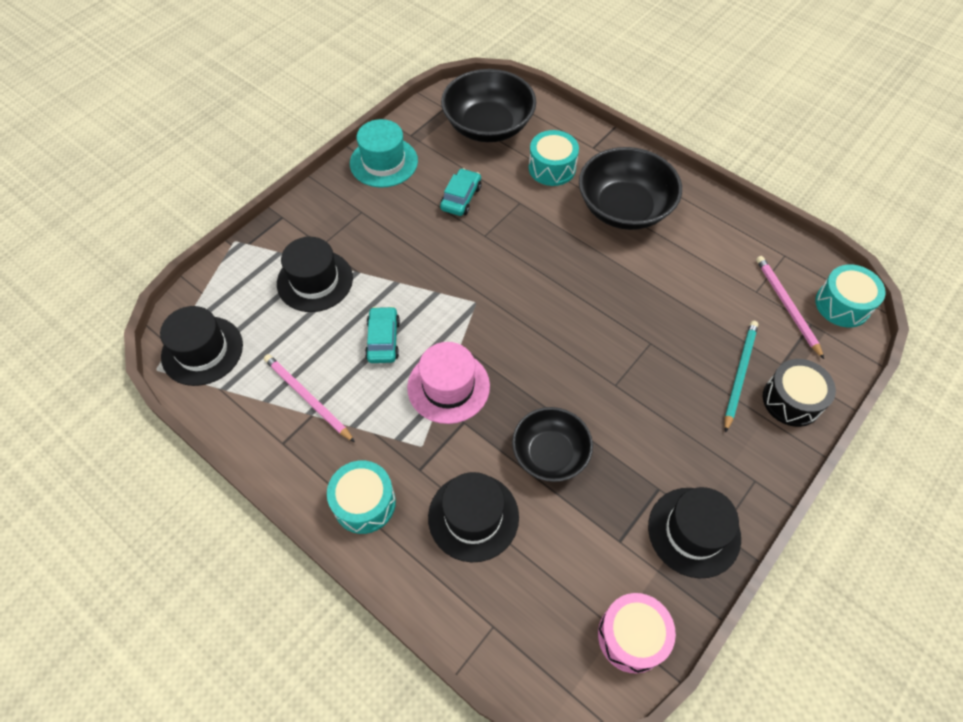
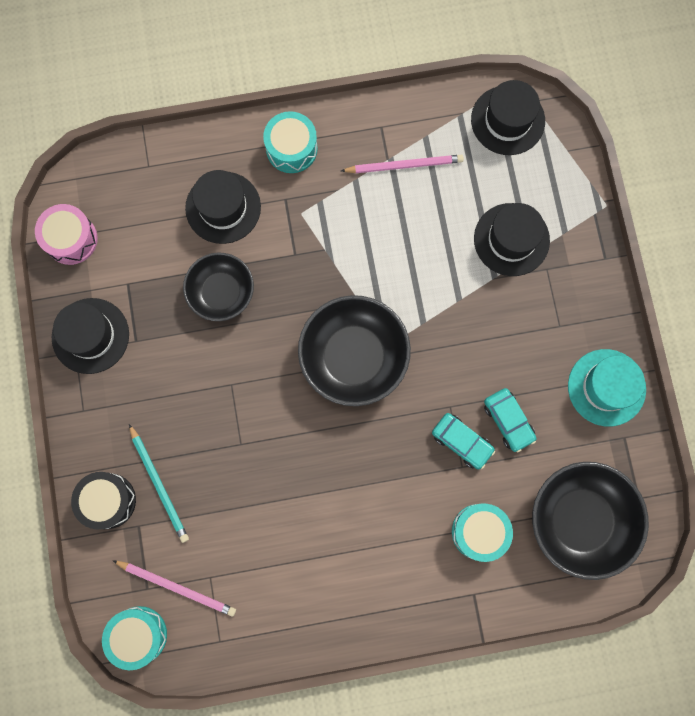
camera: 130 degrees right, 20 degrees up
turquoise car [365,306,400,363] -> turquoise car moved to [432,413,495,469]
pink hat [407,342,490,424] -> none
black bowl [579,147,682,230] -> black bowl moved to [298,295,411,406]

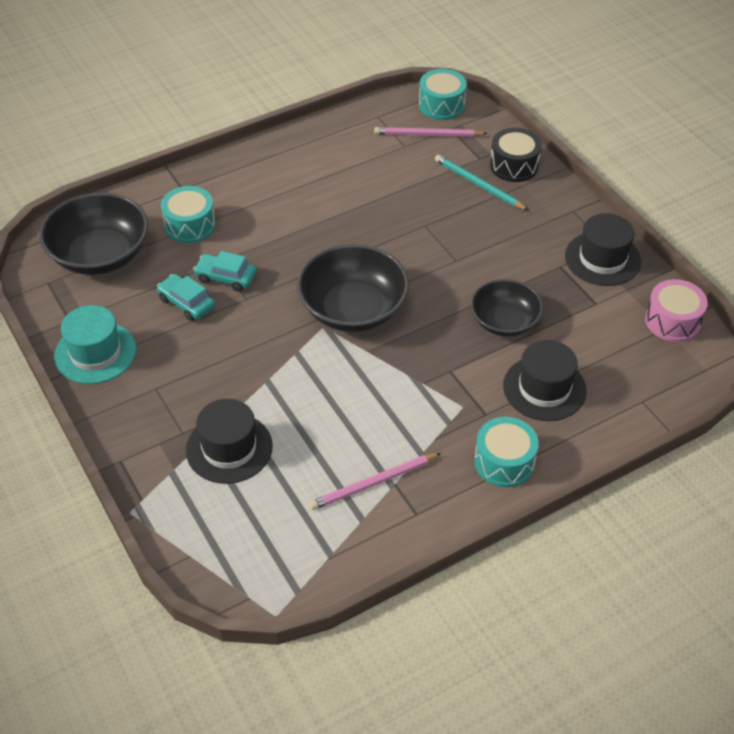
camera: 160 degrees right, 30 degrees down
black hat [471,80,545,155] -> none

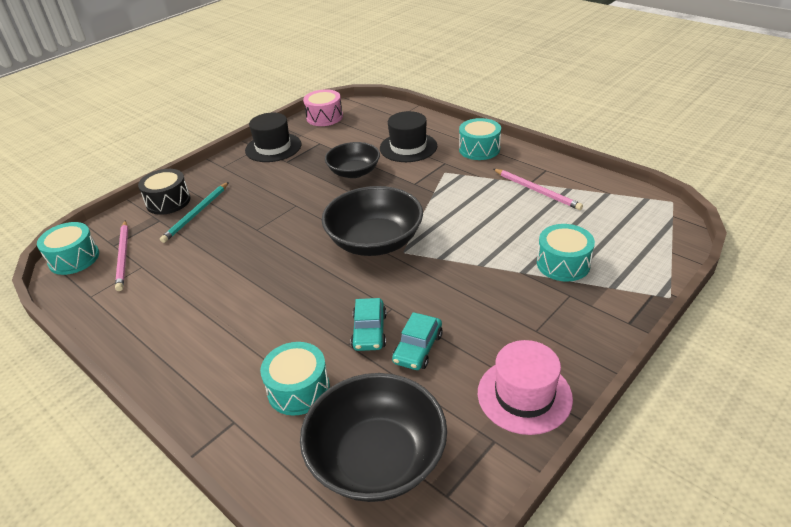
camera: 105 degrees left, 10 degrees down
turquoise hat [54,305,136,384] -> pink hat [478,340,573,435]
black hat [186,399,273,484] -> turquoise drum [537,224,595,282]

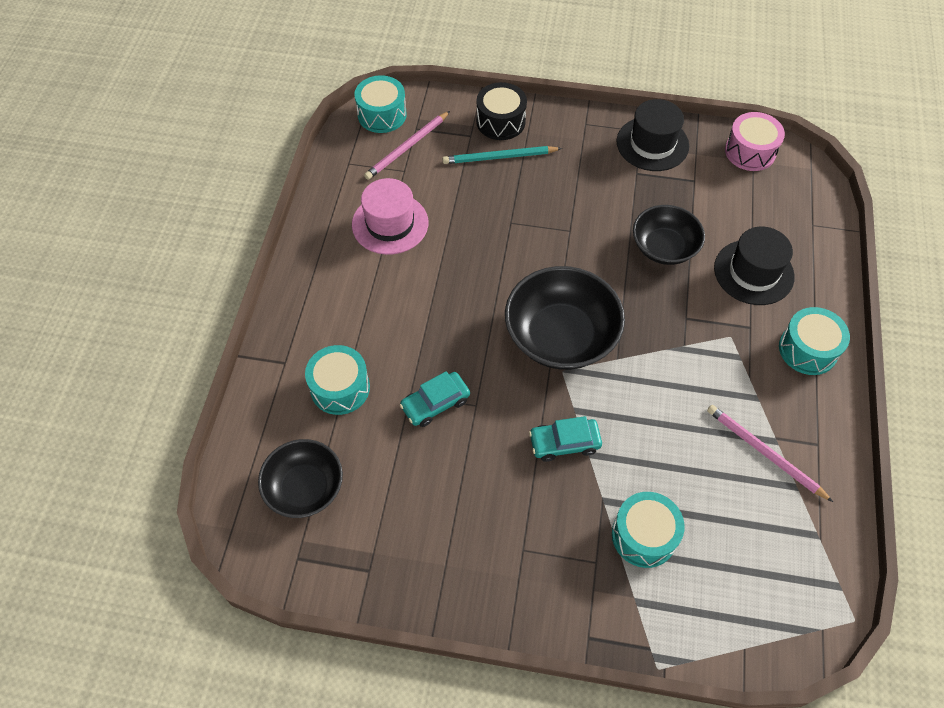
camera: 55 degrees right, 20 degrees up
black bowl [300,373,447,502] -> black bowl [258,439,343,518], size x0.65
turquoise car [392,312,443,370] -> turquoise car moved to [529,416,602,462]
pink hat [478,340,573,435] -> pink hat moved to [352,178,428,255]
pink pencil [493,169,583,210] -> pink pencil turned 120 degrees clockwise [707,405,833,502]

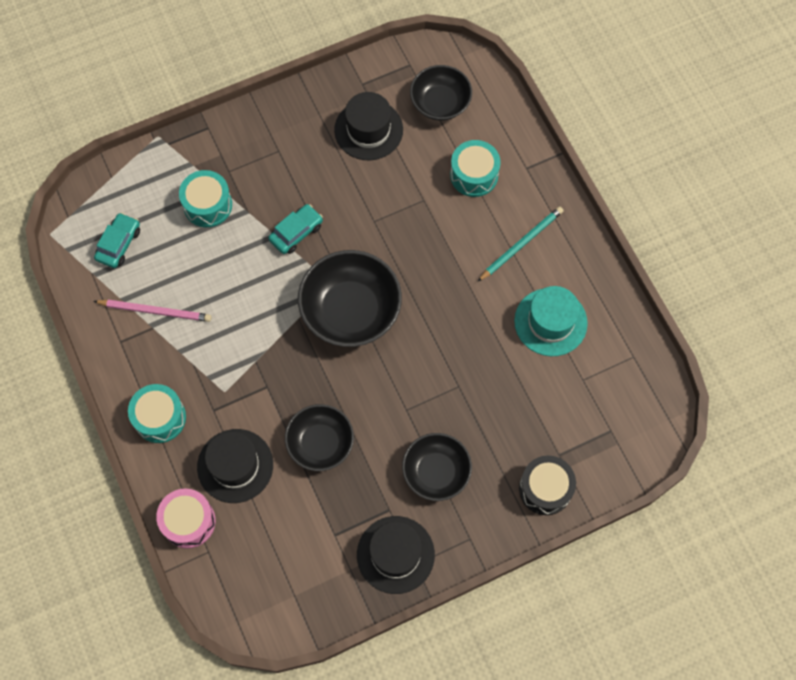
camera: 145 degrees right, 10 degrees up
pink hat [352,178,428,255] -> turquoise hat [514,286,588,356]
turquoise drum [354,75,407,133] -> none
pink pencil [364,111,450,180] -> none
turquoise car [400,371,470,427] -> turquoise car moved to [94,213,140,268]
turquoise pencil [442,146,562,164] -> turquoise pencil moved to [477,206,564,282]
pink drum [725,112,785,171] -> pink drum moved to [156,488,216,549]
none -> black hat [334,92,403,160]
none -> black bowl [402,433,472,501]

